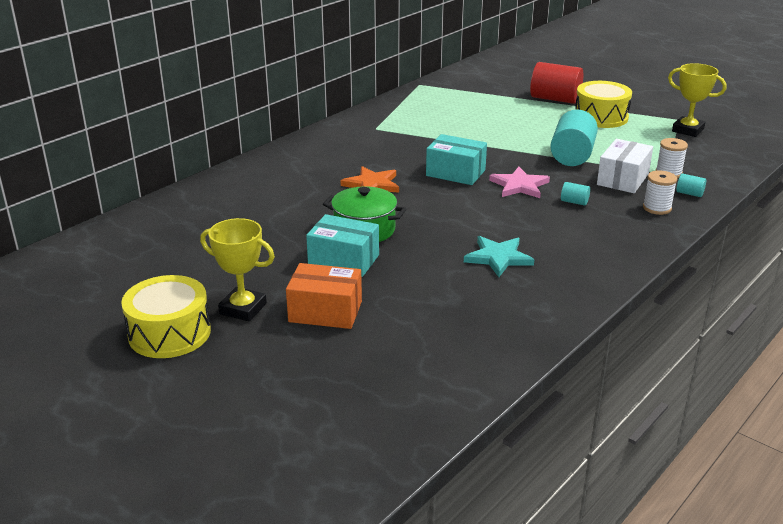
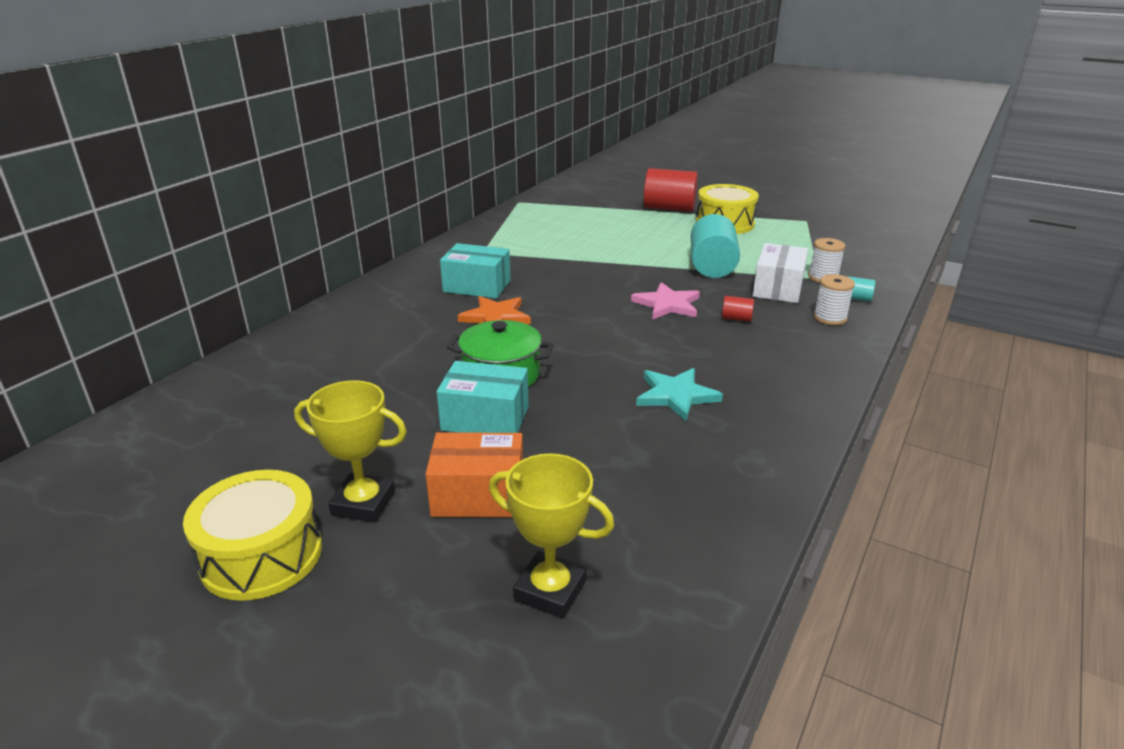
camera: 10 degrees left, 0 degrees up
turquoise box [426,134,487,185] -> turquoise box moved to [440,243,511,298]
turquoise cylinder [561,182,590,206] -> red cylinder [722,296,754,322]
yellow trophy [668,63,726,137] -> yellow trophy moved to [489,453,614,618]

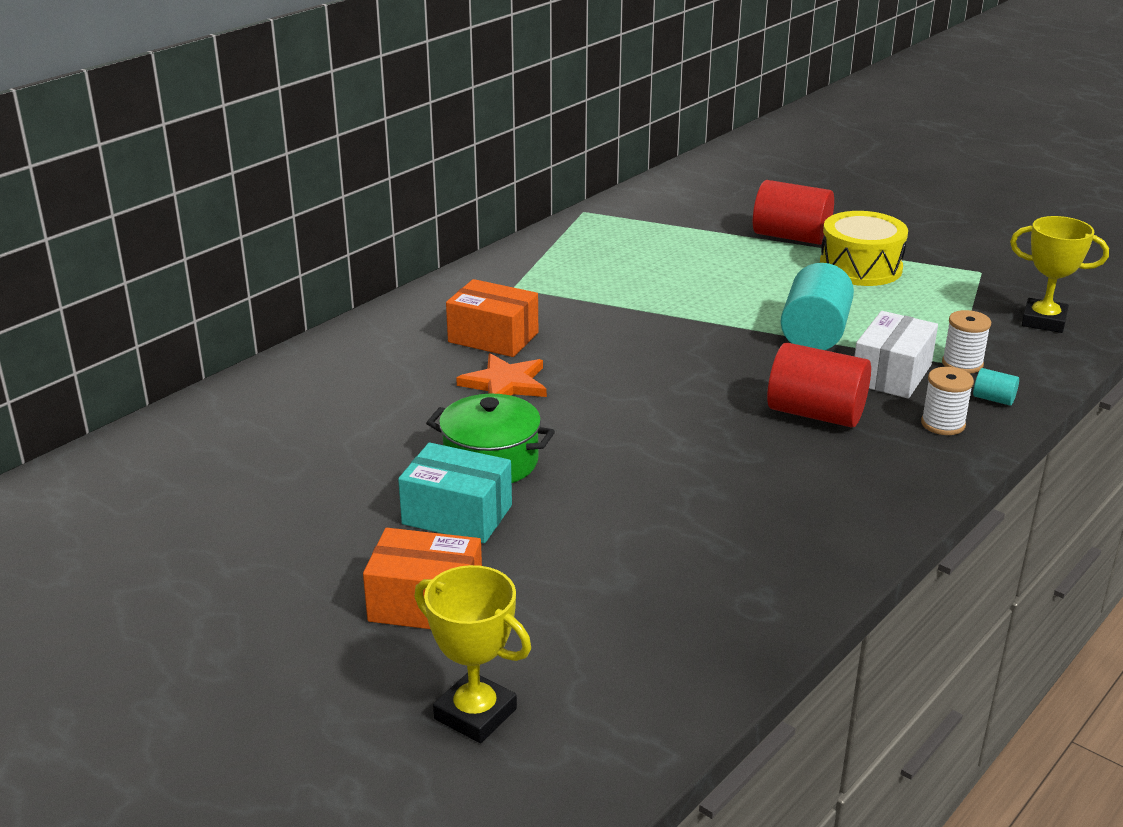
camera: 10 degrees right, 0 degrees up
yellow drum [183,470,322,601] -> none
yellow trophy [294,380,407,523] -> yellow trophy moved to [1010,216,1109,333]
turquoise box [440,243,511,298] -> orange box [446,279,538,357]
pink star [631,282,700,320] -> none
turquoise star [636,368,723,421] -> none
red cylinder [722,296,754,322] -> red cylinder [767,343,871,428], size x2.27

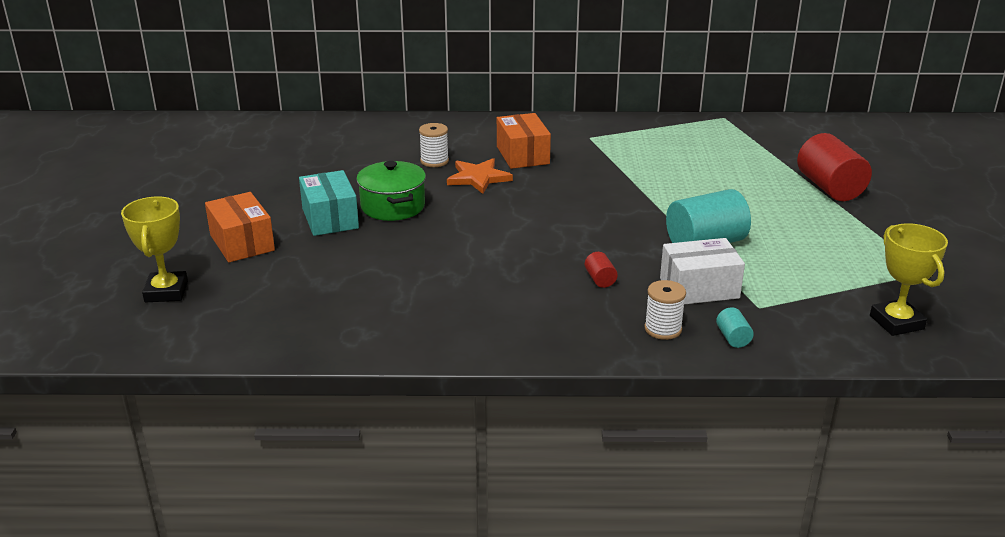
camera: 50 degrees right, 0 degrees up
red cylinder [767,343,871,428] -> red cylinder [585,252,618,288], size x0.44
yellow drum [820,211,908,286] -> none
white spool [942,310,991,374] -> white spool moved to [419,123,449,167]

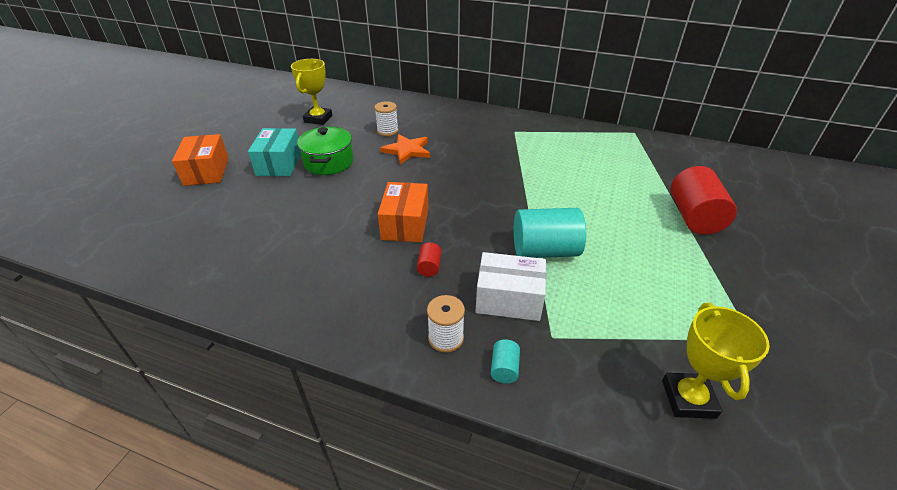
camera: 20 degrees right, 10 degrees up
yellow trophy [121,196,188,302] -> yellow trophy moved to [291,59,333,125]
orange box [497,113,551,169] -> orange box moved to [378,182,428,242]

